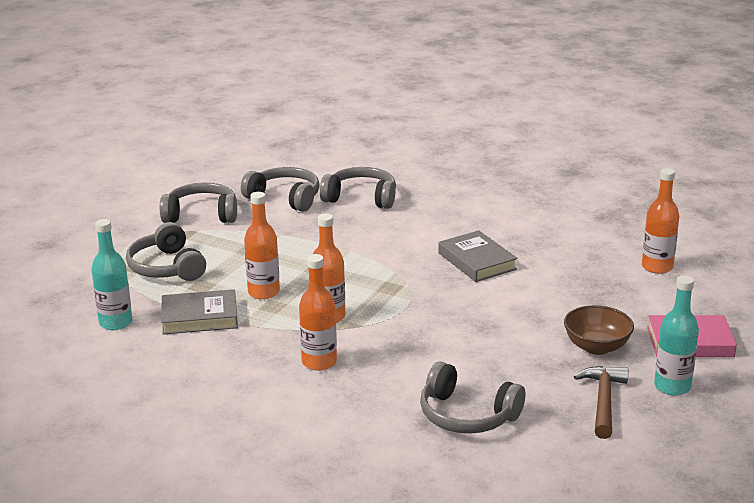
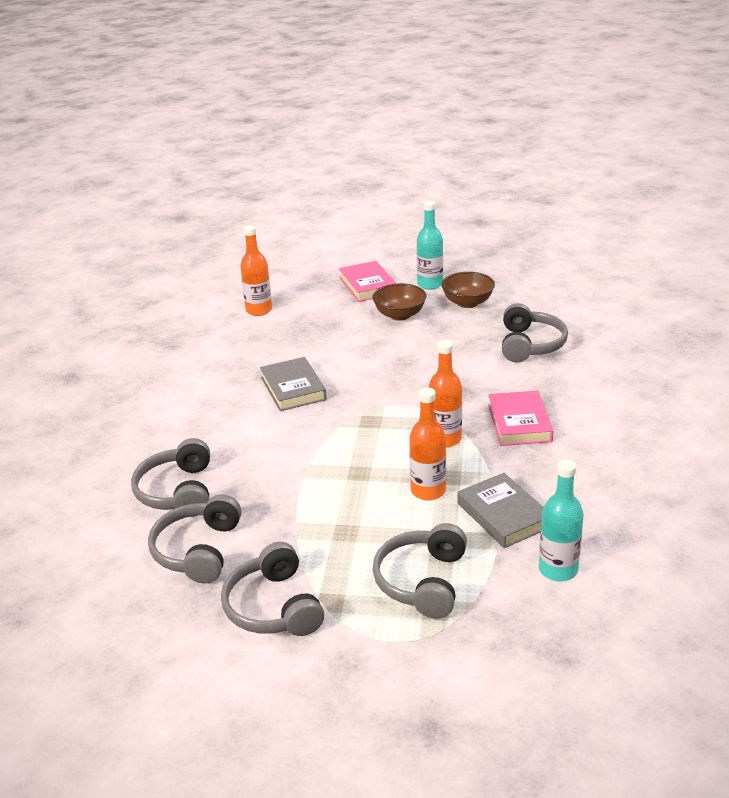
camera: 110 degrees left, 5 degrees up
grey headphones [126,222,206,281] -> grey headphones turned 150 degrees clockwise [373,523,467,618]
orange bottle [299,254,337,371] -> pink book [488,391,553,446]
grey book [438,231,518,282] -> grey book turned 60 degrees counterclockwise [260,357,327,411]
brown hammer [574,366,628,439] -> brown bowl [441,272,495,308]

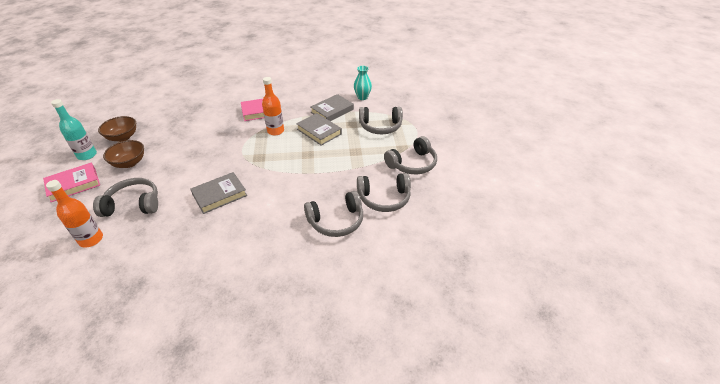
camera: 105 degrees left, 10 degrees up
orange bottle [409,387,446,500] -> grey book [296,113,342,146]
grey headphones [502,303,568,362] -> grey headphones moved to [93,178,158,217]
turquoise bottle [539,459,584,581] -> turquoise vase [354,66,372,100]

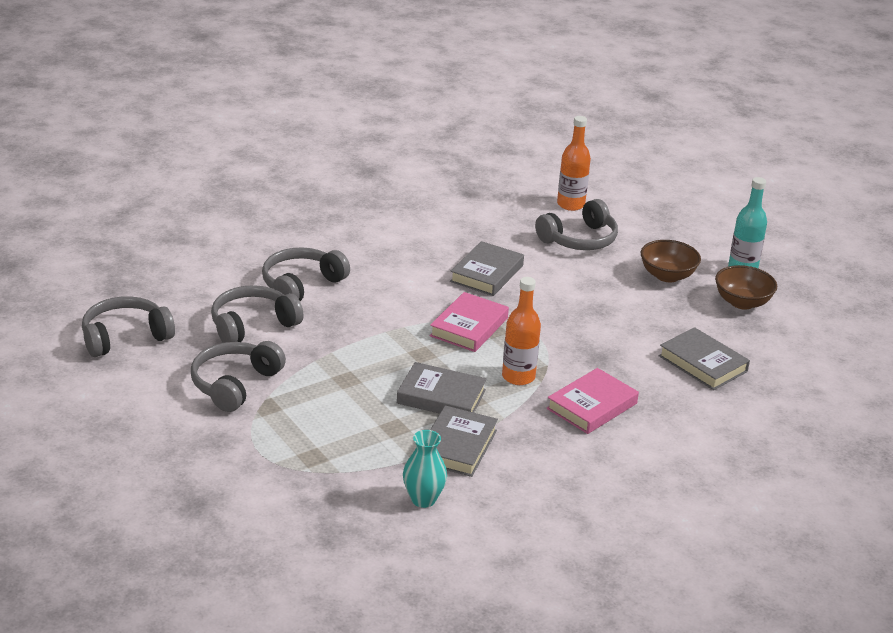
camera: 150 degrees right, 10 degrees down
pink book [43,163,100,202] -> pink book moved to [430,292,509,352]
grey headphones [359,107,403,134] -> grey headphones moved to [82,296,175,357]
none -> grey book [659,327,750,390]

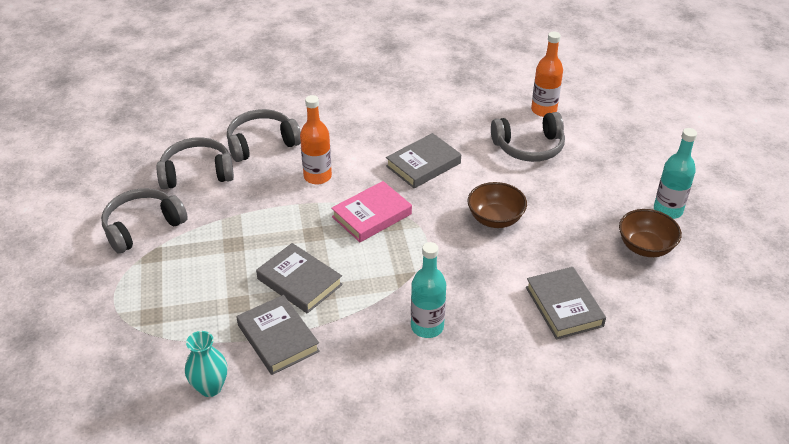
camera: 25 degrees right, 10 degrees up
grey headphones [82,296,175,357] -> none
grey book [430,406,498,477] -> grey book turned 75 degrees counterclockwise [237,295,320,375]
orange bottle [502,277,541,385] -> orange bottle moved to [300,95,332,184]
pink book [546,368,639,434] -> turquoise bottle [411,242,446,338]
brown bowl [641,240,701,282] -> brown bowl moved to [468,182,527,228]

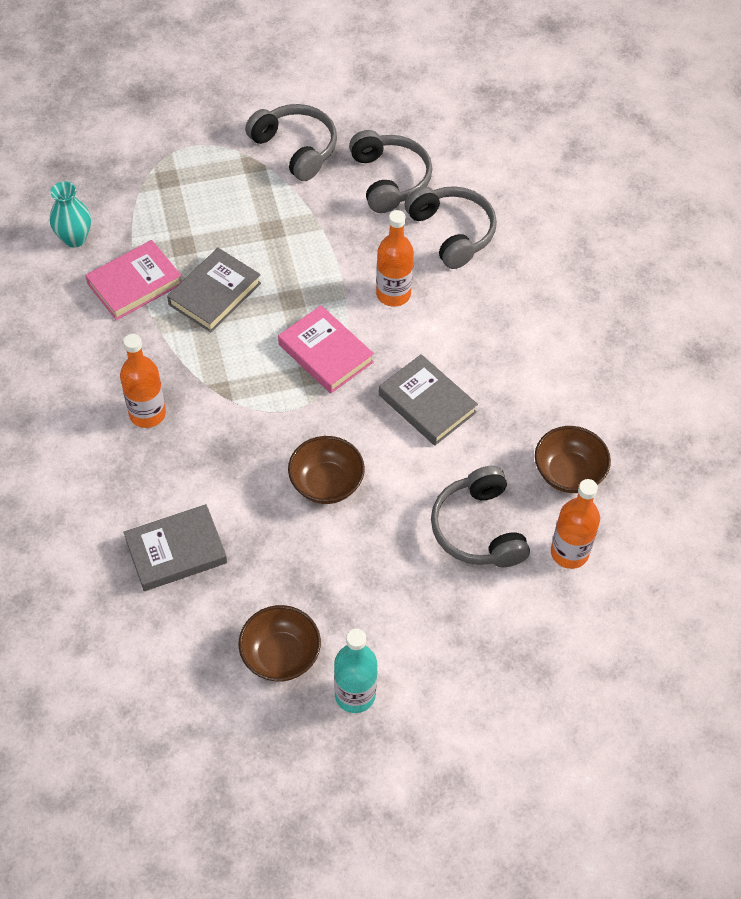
camera: 85 degrees right, 15 degrees up
grey book [237,295,320,375] -> pink book [85,240,181,320]
turquoise bottle [411,242,446,338] -> orange bottle [120,334,166,428]
none -> brown bowl [535,426,611,493]

